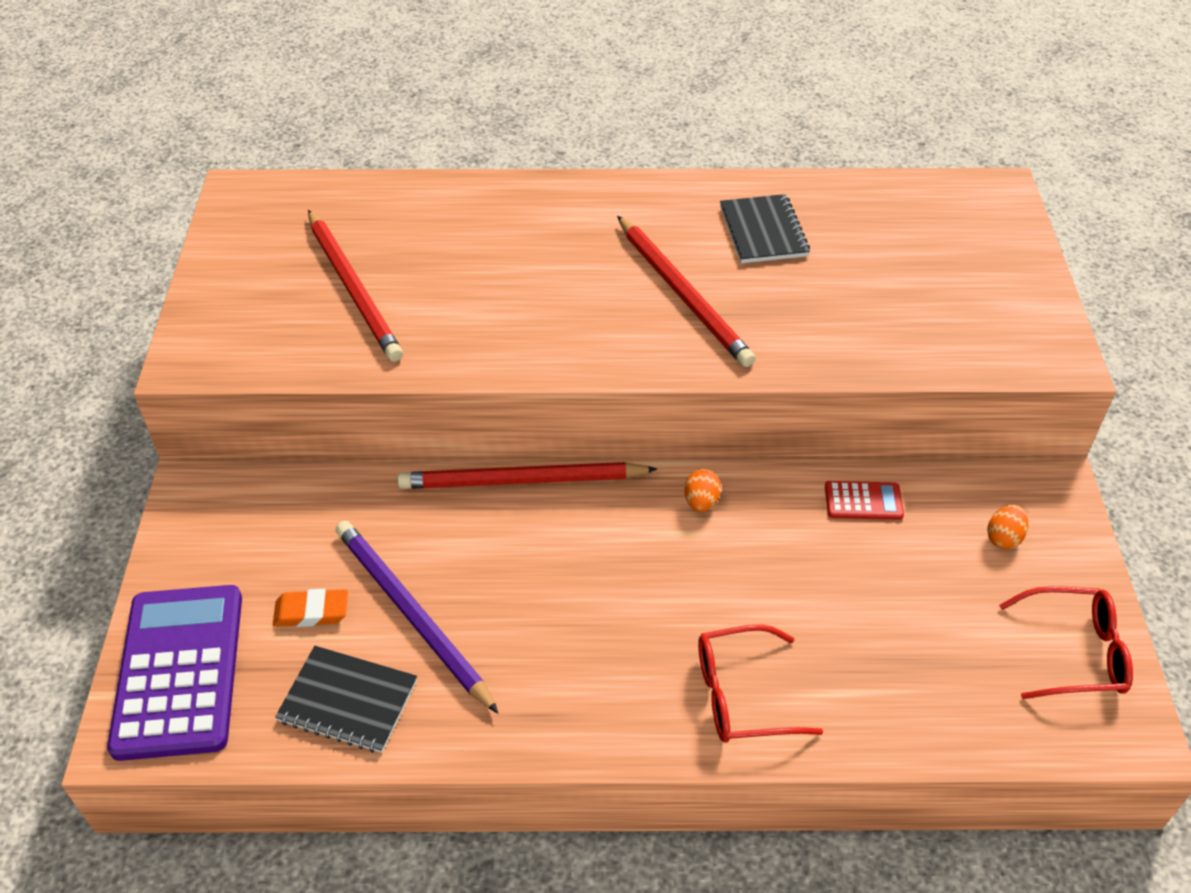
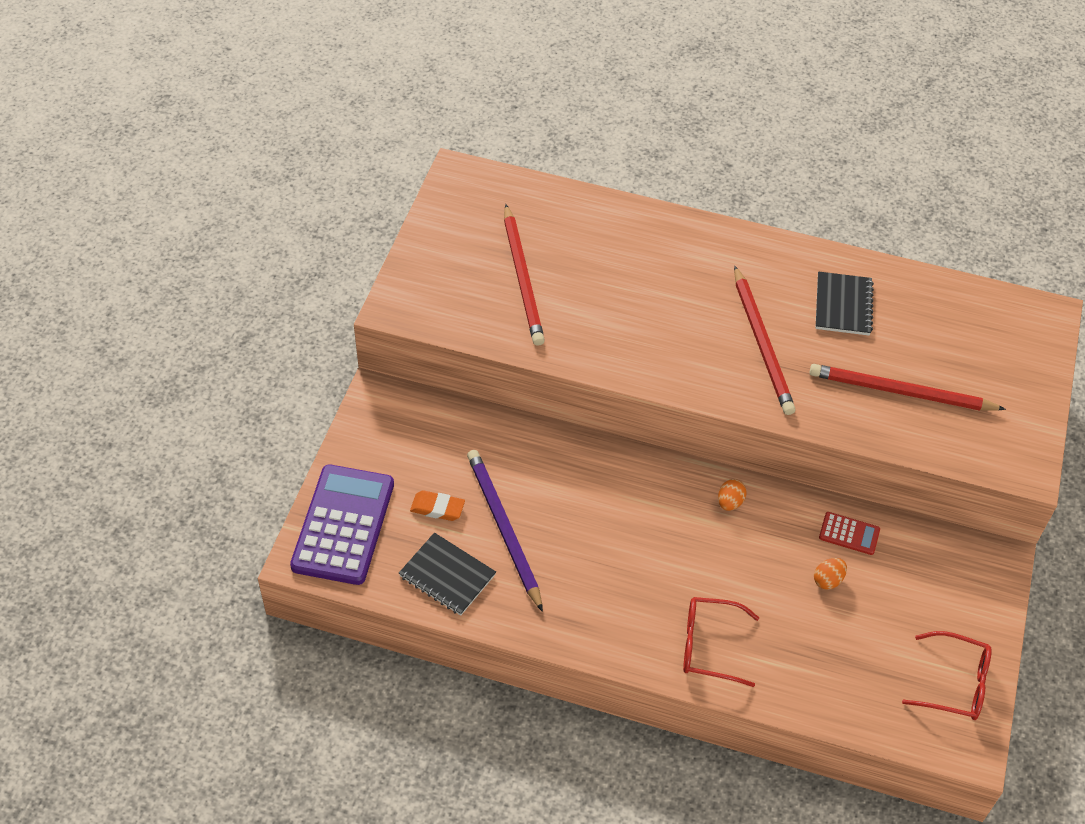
camera: 15 degrees right, 5 degrees up
red pencil [397,462,657,489] -> red pencil moved to [809,364,1006,411]
orange egg [987,505,1028,549] -> orange egg moved to [814,558,847,590]

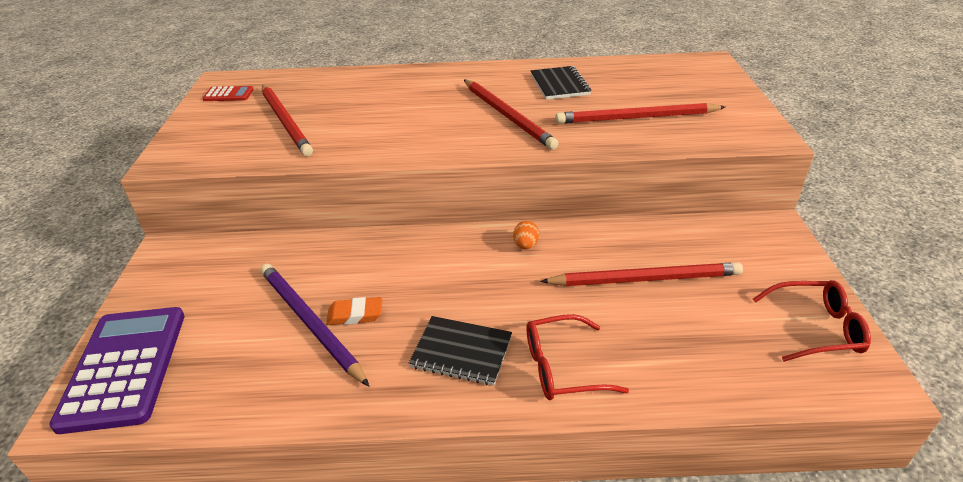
camera: 15 degrees left, 15 degrees down
black notebook [399,533,496,616] -> black notebook moved to [409,316,512,385]
orange eraser [410,490,465,521] -> orange eraser moved to [326,297,382,325]
orange egg [814,558,847,590] -> red pencil [540,262,743,286]
red calculator [819,512,880,555] -> red calculator moved to [203,86,254,101]

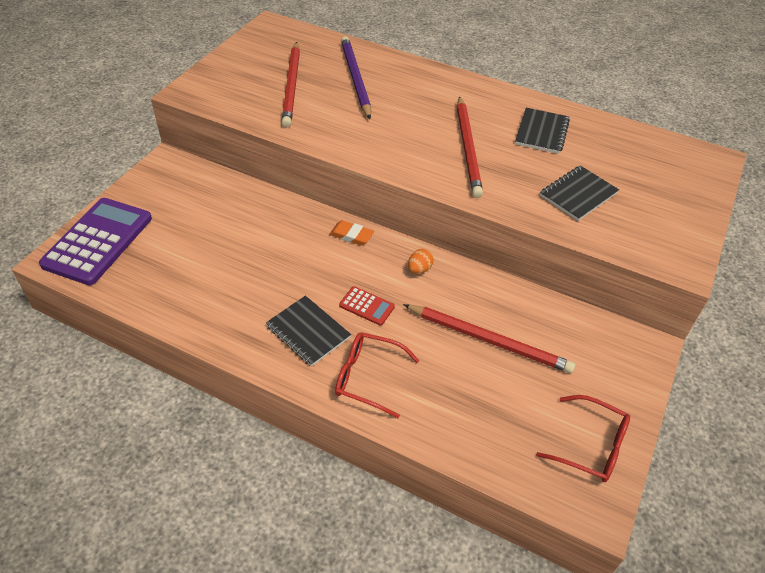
camera: 25 degrees right, 10 degrees up
red calculator [203,86,254,101] -> red calculator moved to [339,286,395,326]
purple pencil [260,264,369,386] -> purple pencil moved to [341,36,371,119]
orange eraser [326,297,382,325] -> orange eraser moved to [329,220,374,246]
red pencil [555,103,725,124] -> black notebook [540,166,619,221]

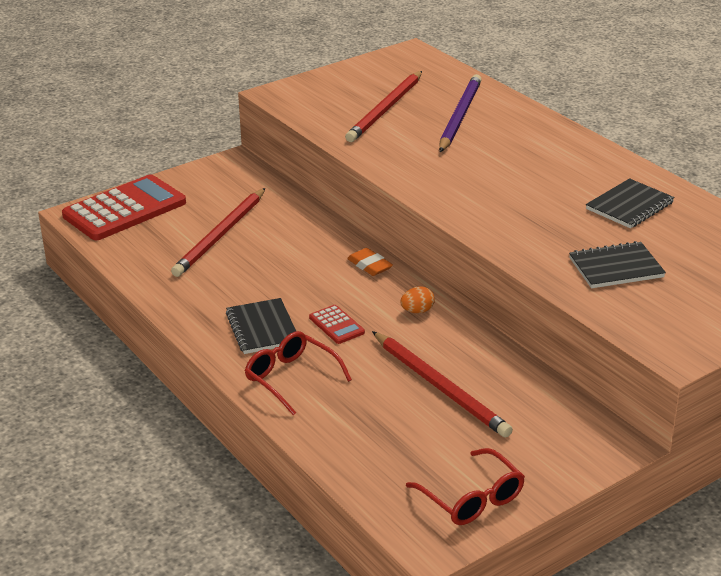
camera: 30 degrees right, 15 degrees down
purple calculator [39,198,152,285] -> red calculator [62,174,186,240]
red pencil [457,96,483,198] -> red pencil moved to [171,188,265,277]

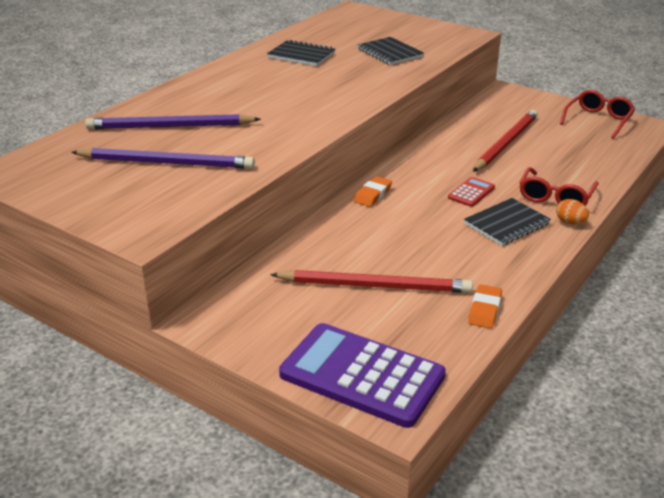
camera: 110 degrees left, 0 degrees up
red calculator [62,174,186,240] -> purple calculator [279,323,446,428]
red pencil [345,71,422,142] -> purple pencil [71,148,255,169]
orange egg [400,286,435,313] -> orange egg moved to [556,199,589,224]
none -> orange eraser [468,284,502,329]

